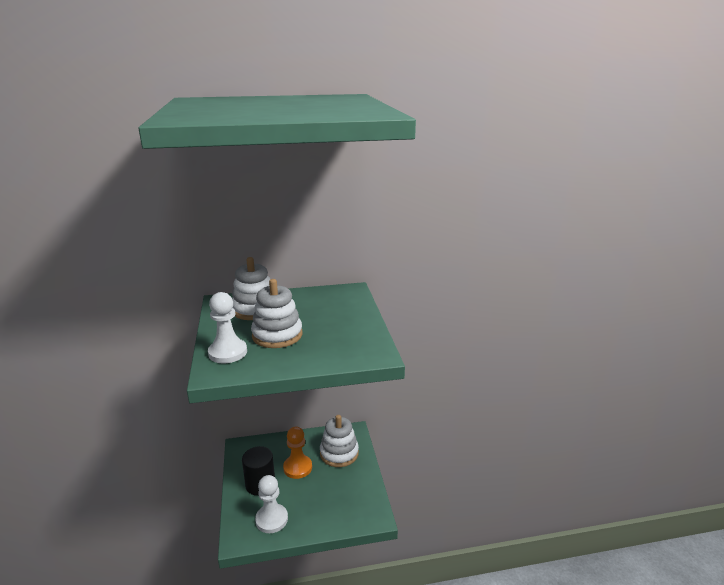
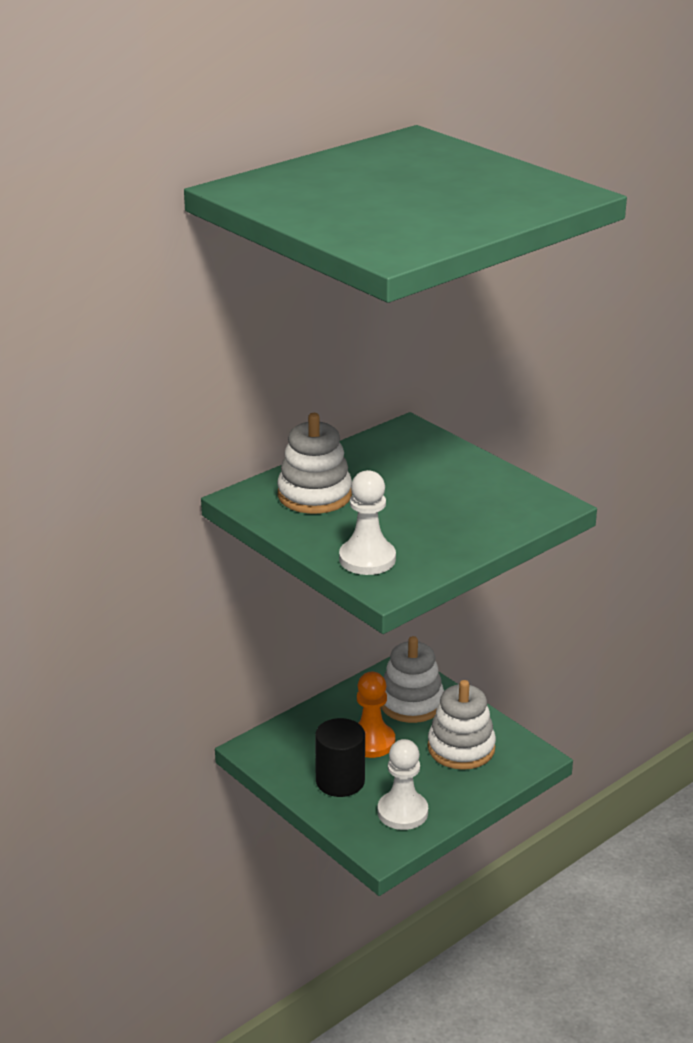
camera: 30 degrees left, 5 degrees up
white stacking toy [251,279,302,348] -> white stacking toy moved to [428,680,496,770]

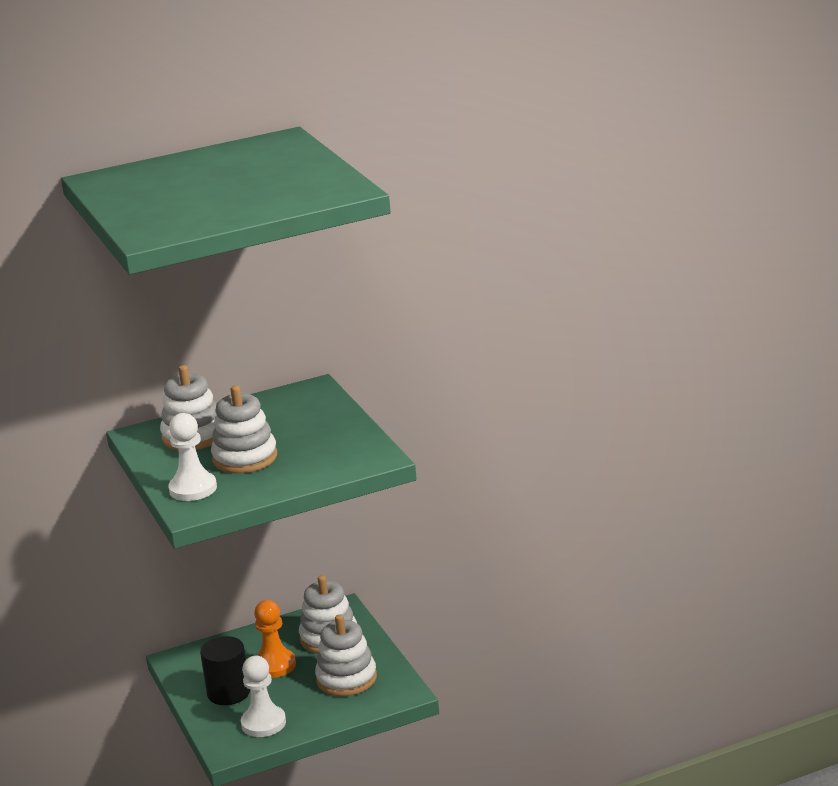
camera: 20 degrees right, 5 degrees down
none -> white stacking toy [211,385,277,473]

